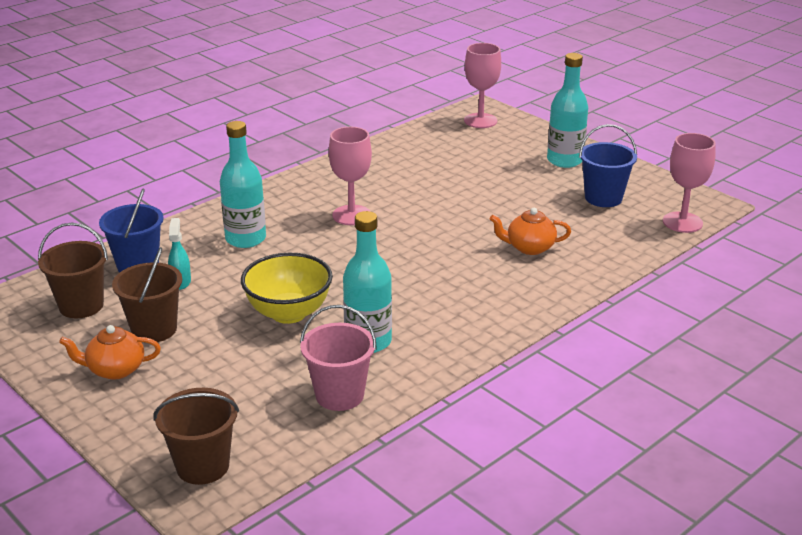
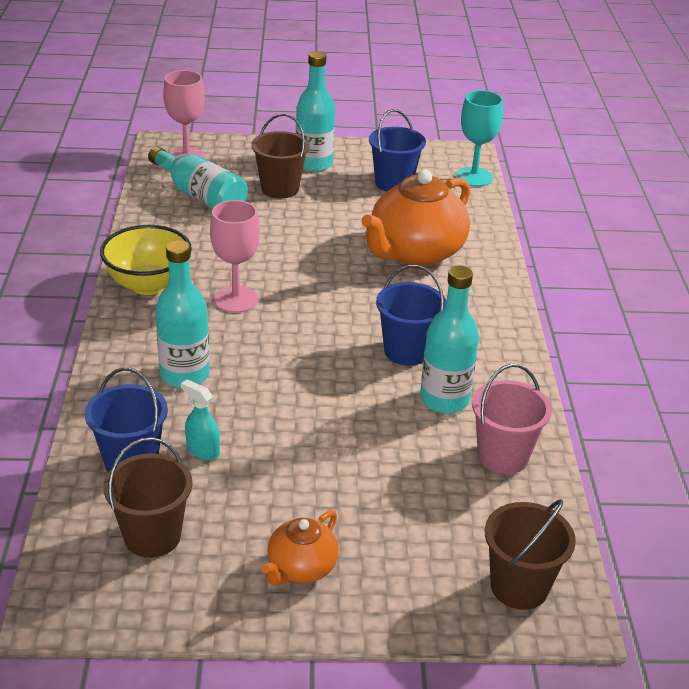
camera: 50 degrees left, 5 degrees up
brown bucket [112,247,182,342] -> brown bucket moved to [251,113,310,199]
yellow bowl [241,253,333,324] -> yellow bowl moved to [100,225,192,295]
orange teapot [490,208,571,255] -> orange teapot [361,169,470,266], size x1.96
pink goblet [663,133,716,233] -> turquoise goblet [455,90,503,187]
none -> turquoise bottle [148,146,248,209]
none -> blue bucket [376,265,446,366]

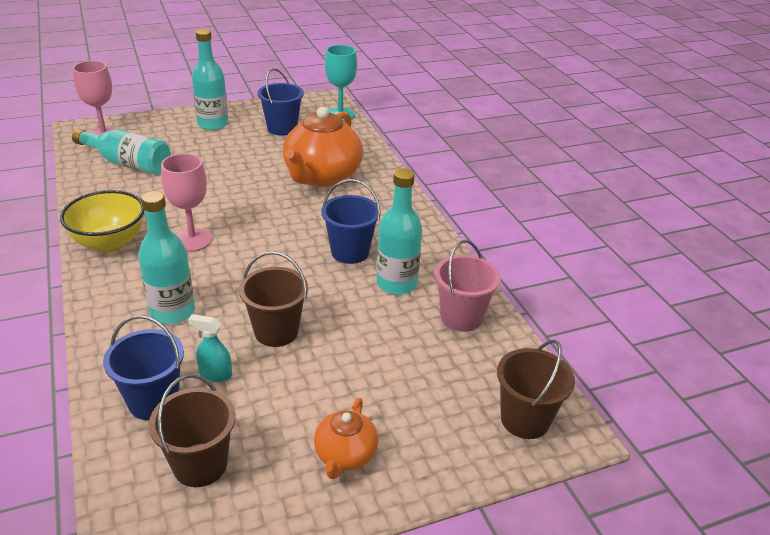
camera: 20 degrees left, 0 degrees up
brown bucket [251,113,310,199] -> brown bucket moved to [239,251,308,347]

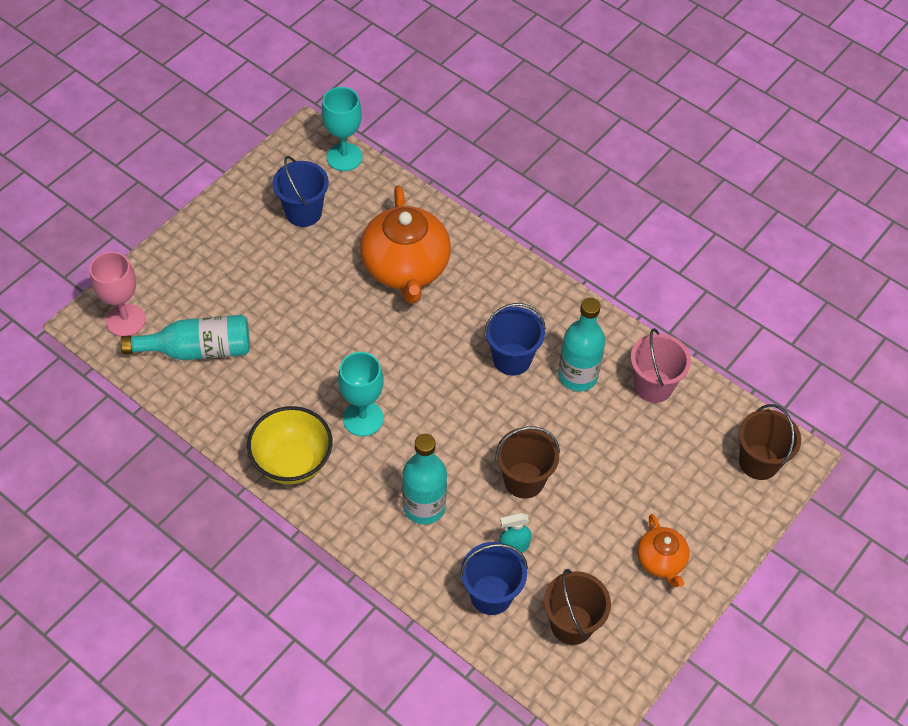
camera: 30 degrees left, 20 degrees up
pink goblet [161,153,212,252] -> turquoise goblet [338,352,384,436]
turquoise bottle [192,29,229,130] -> none

